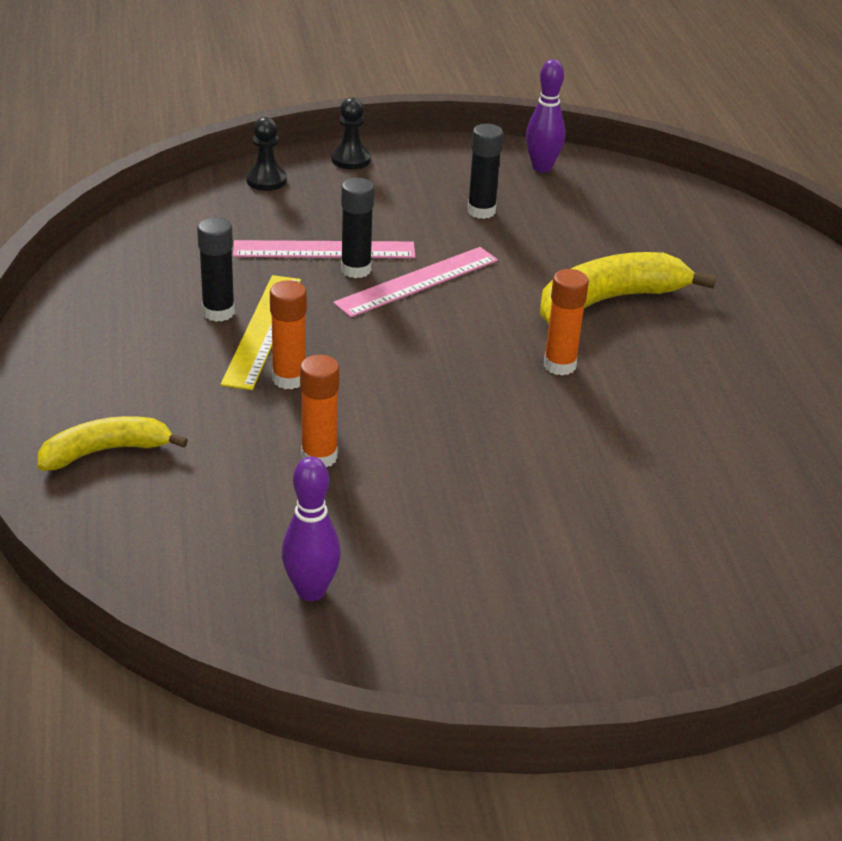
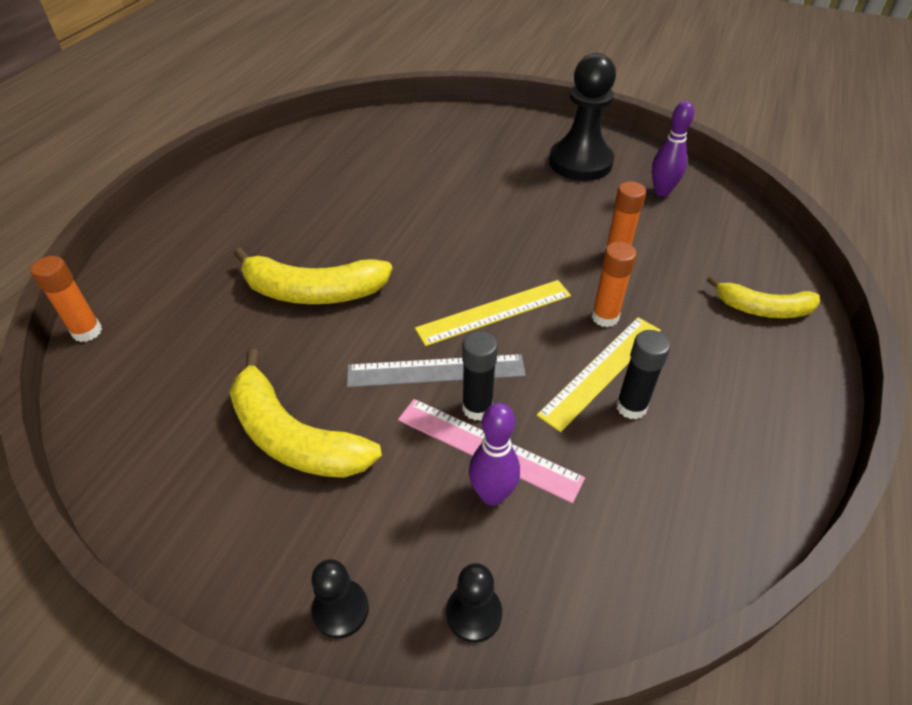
camera: 145 degrees left, 10 degrees up
pink ruler [333,247,498,318] -> grey ruler [347,354,526,387]
black glue stick [468,124,503,219] -> yellow banana [229,349,382,478]
purple bowling pin [526,59,565,172] -> purple bowling pin moved to [469,403,520,506]
orange glue stick [544,269,589,375] -> orange glue stick moved to [30,256,102,342]
none -> yellow ruler [415,280,571,346]
none -> black pawn [549,53,616,181]

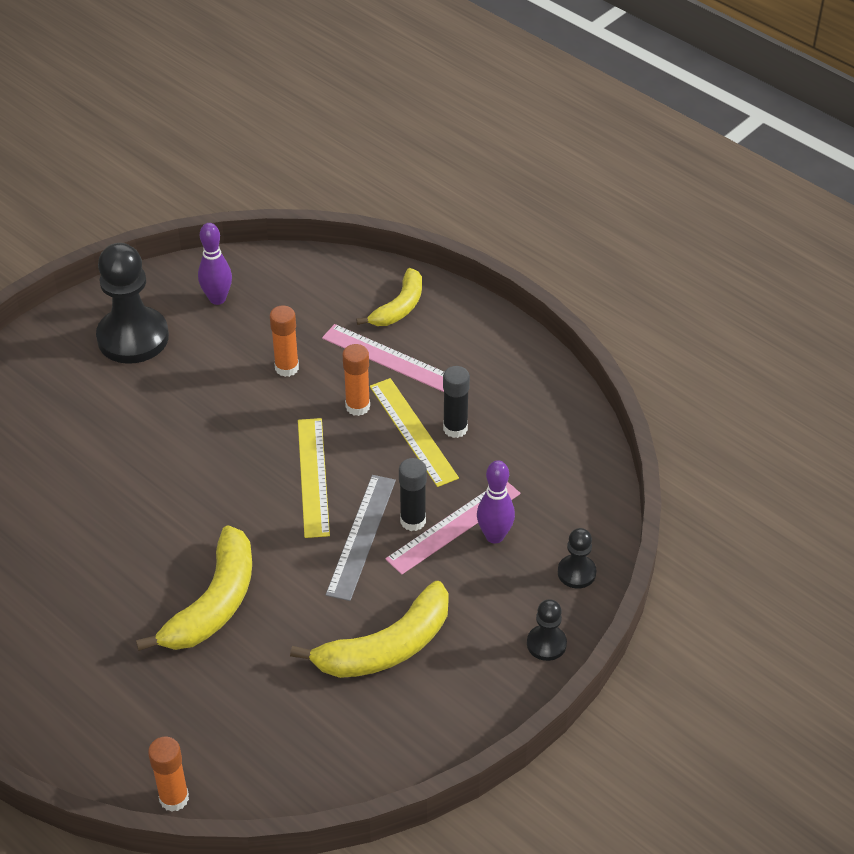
camera: 70 degrees left, 0 degrees up
none -> pink ruler [322,324,444,392]

